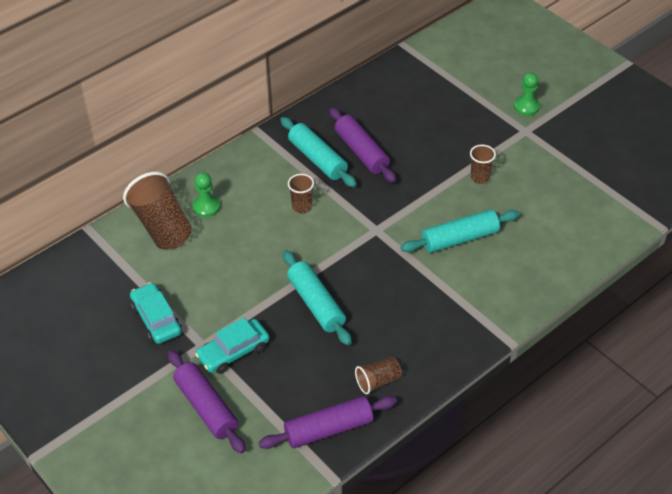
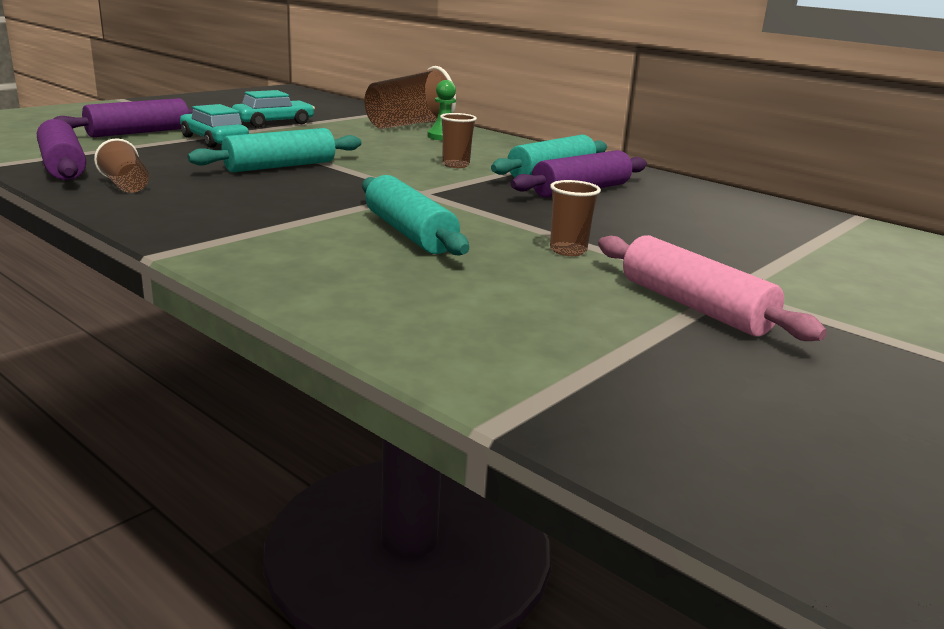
camera: 80 degrees right, 25 degrees down
green pawn [514,72,540,116] -> none
none -> pink rolling pin [598,235,827,341]

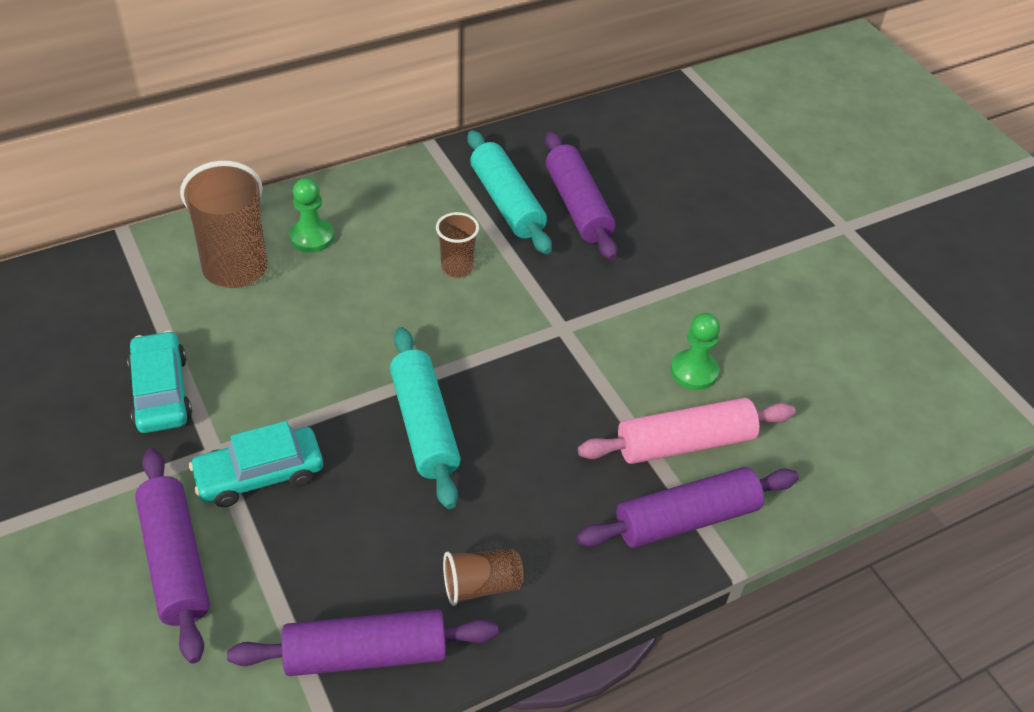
camera: 70 degrees left, 25 degrees up
turquoise rolling pin [362,175,469,256] -> green pawn [671,313,720,390]
brown cup [550,180,601,256] -> none
pink rolling pin [598,235,827,341] -> pink rolling pin moved to [578,398,796,464]
none -> purple rolling pin [576,467,799,548]

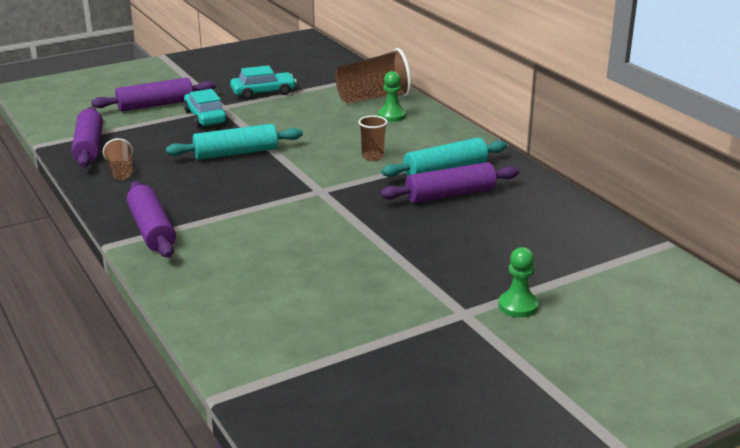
camera: 90 degrees right, 20 degrees down
pink rolling pin [578,398,796,464] -> none
green pawn [671,313,720,390] -> green pawn moved to [498,247,539,317]

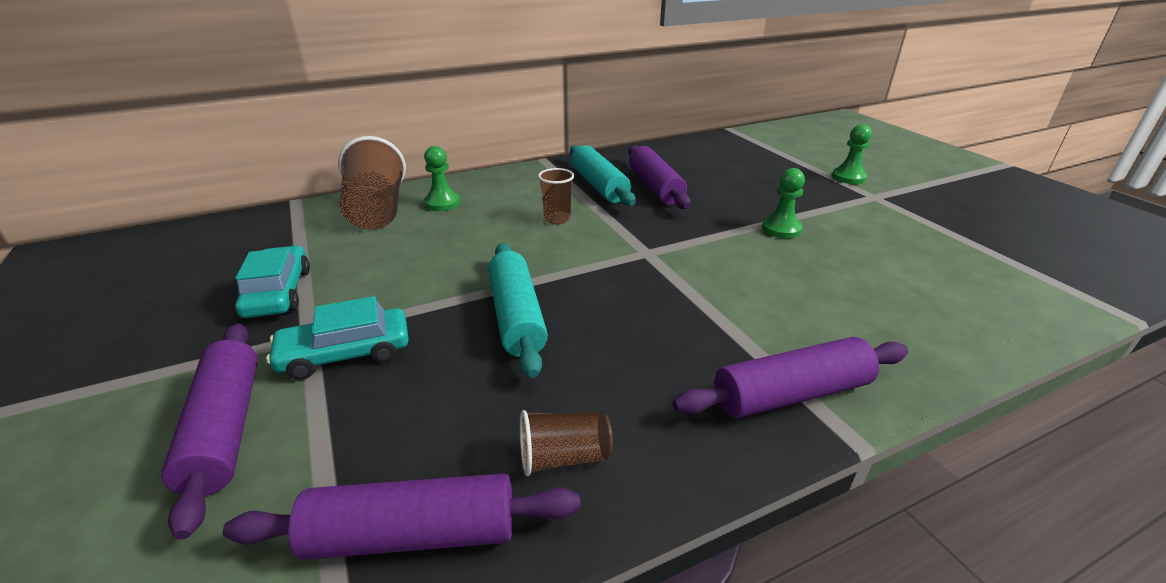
camera: 85 degrees left, 5 degrees up
none -> green pawn [762,168,805,239]

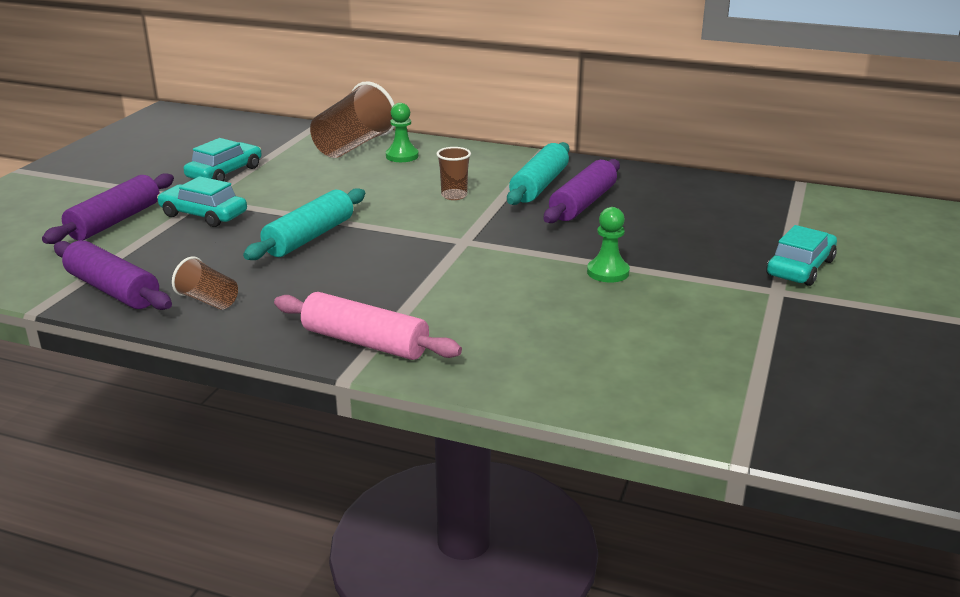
camera: 45 degrees right, 5 degrees down
purple rolling pin [673,337,908,419] -> pink rolling pin [274,292,462,360]
green pawn [832,124,872,184] -> turquoise car [766,225,837,286]

